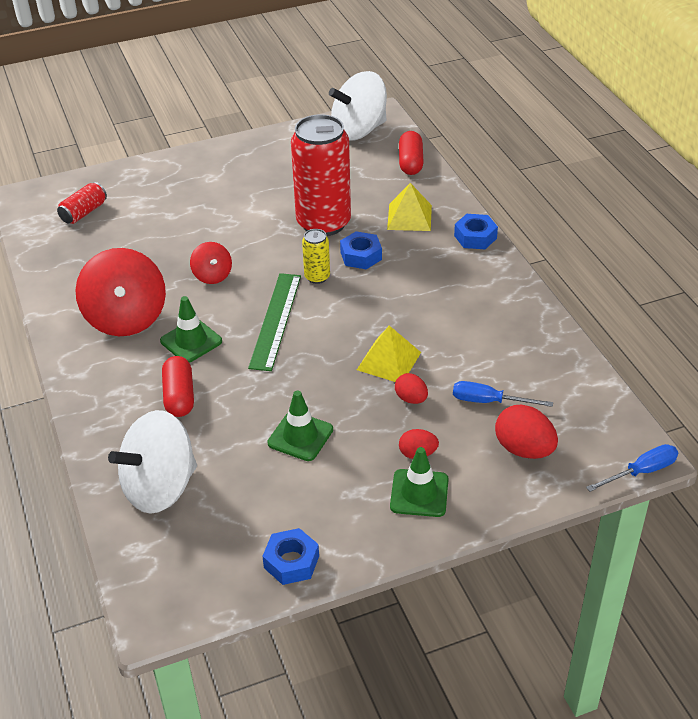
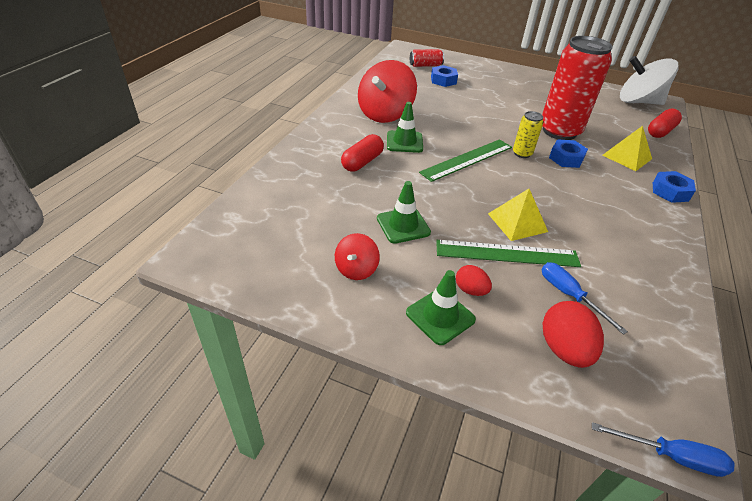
camera: 40 degrees right, 0 degrees up
white spinning top [108,410,197,514] -> none
red spinning top [190,242,232,284] -> red spinning top moved to [335,233,380,280]
blue nut [262,528,319,585] -> blue nut moved to [431,65,458,87]
red egg [395,373,428,404] -> green ruler [436,240,581,267]

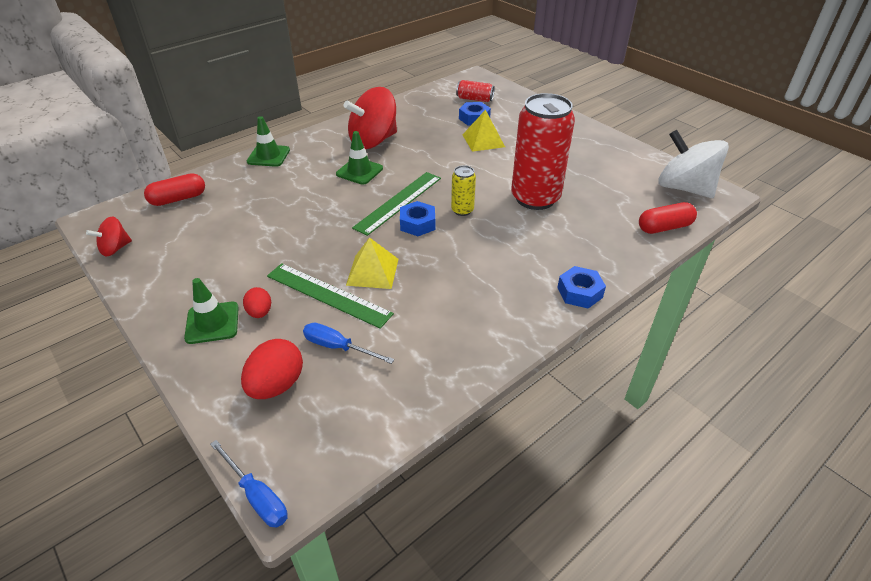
camera: 30 degrees right, 0 degrees up
red spinning top [335,233,380,280] -> red spinning top moved to [86,216,132,256]
red capsule [341,134,384,172] -> red capsule moved to [144,173,205,206]
green traffic cone [377,181,431,244] -> green traffic cone moved to [247,116,290,167]
green ruler [419,139,512,182] -> green ruler turned 45 degrees counterclockwise [352,172,441,236]
blue screwdriver [542,262,628,335] -> blue screwdriver turned 60 degrees counterclockwise [303,323,394,364]
blue nut [549,139,588,168] -> blue nut moved to [400,201,435,236]
yellow pyramid [602,126,652,171] -> yellow pyramid moved to [462,110,505,152]

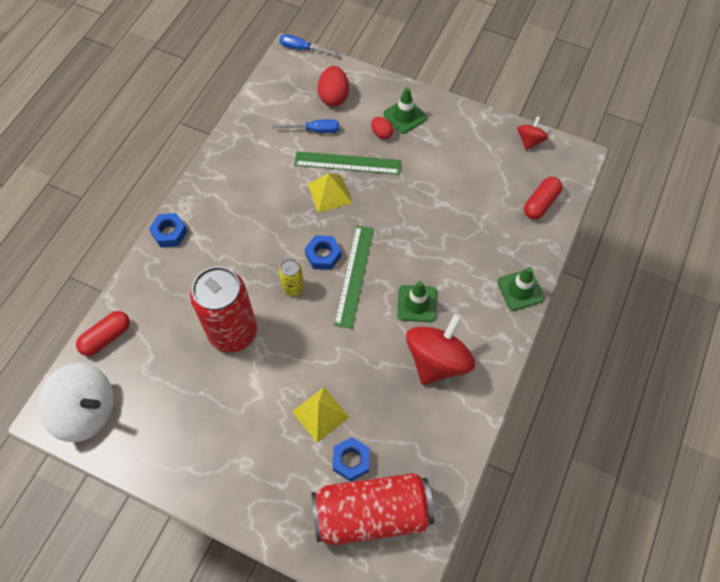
camera: 155 degrees right, 20 degrees up
red can [456,80,495,102] -> red can [311,473,434,545], size x2.24

